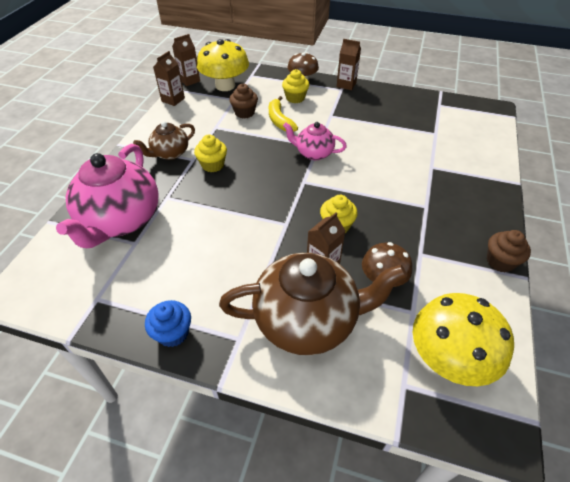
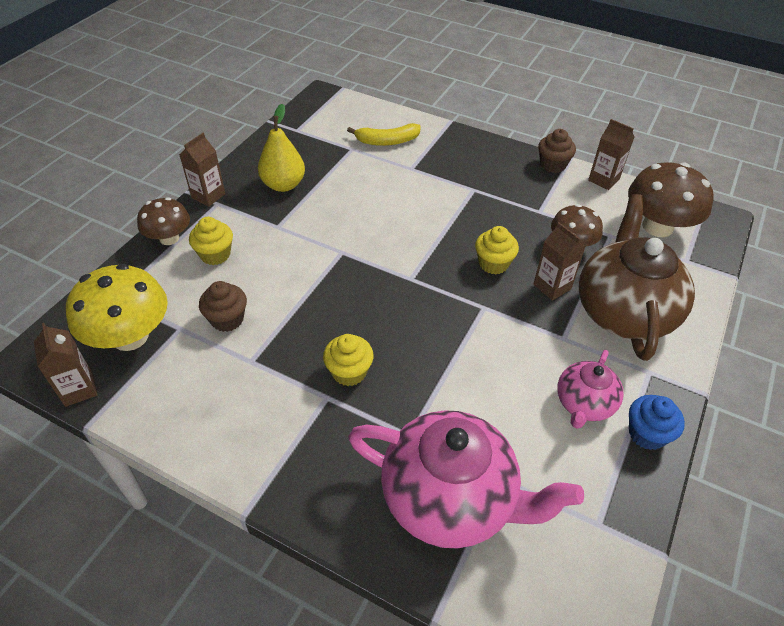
camera: 80 degrees left, 0 degrees up
brown teapot [133,121,195,160] -> none
brown carton [153,51,185,106] -> brown carton moved to [588,119,634,190]
yellow banana [269,96,298,132] -> yellow banana moved to [347,123,421,146]
pink teapot [283,122,347,160] -> pink teapot moved to [557,350,624,429]
yellow mushroom [413,293,514,386] -> brown mushroom [628,162,714,237]
none -> yellow pear [258,104,305,192]

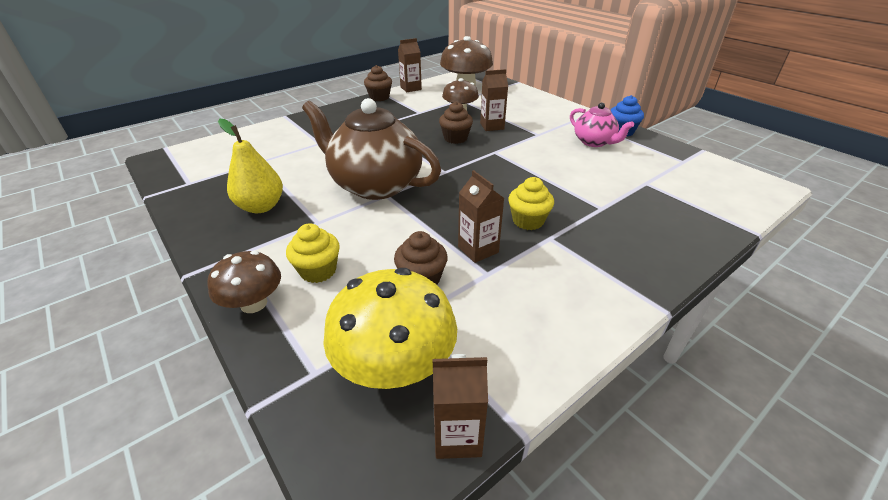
camera: 65 degrees left, 10 degrees down
brown carton [179,133,225,207] -> brown carton moved to [458,170,504,263]
yellow banana [347,123,421,146] -> none
pink teapot [348,410,584,549] -> none
yellow cupcake [475,226,519,274] -> brown cupcake [439,102,473,144]
brown teapot [579,194,695,361] -> brown teapot moved to [302,98,441,200]

